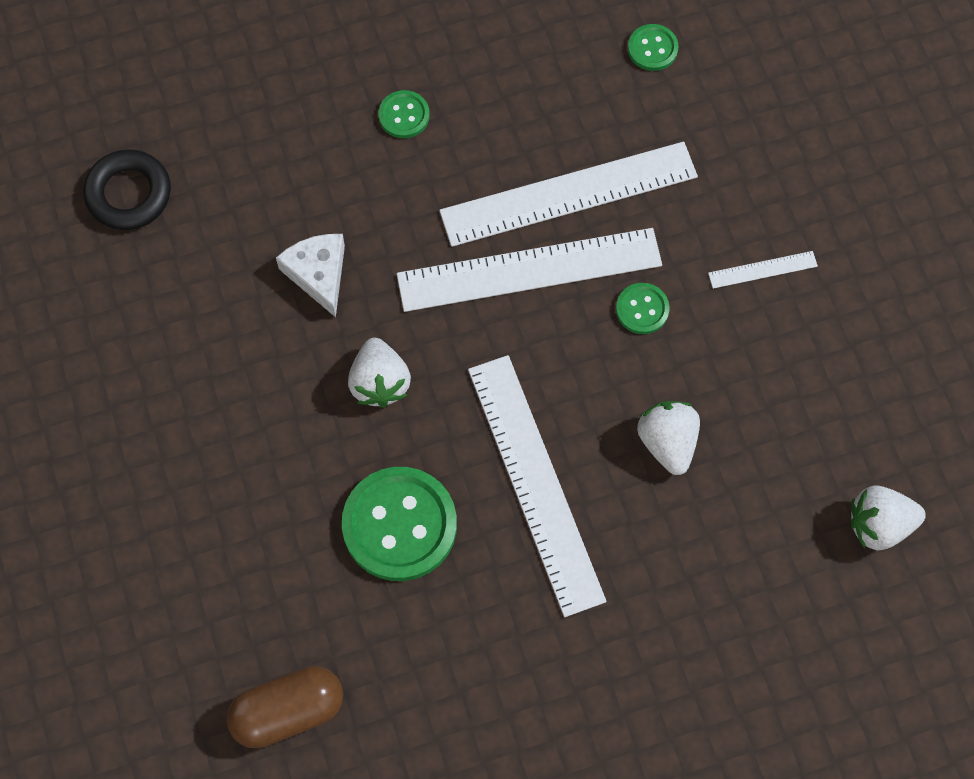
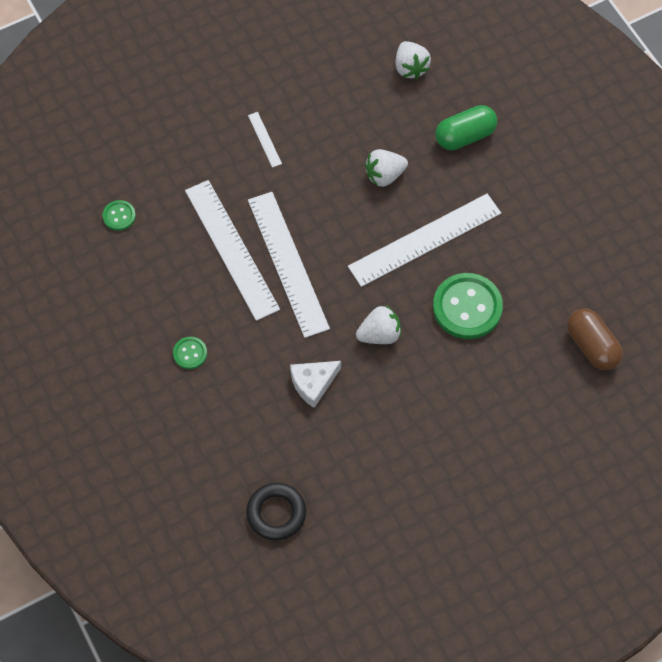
camera: 100 degrees left, 5 degrees down
green button [616,283,670,334] -> none
none -> green capsule [435,105,497,150]

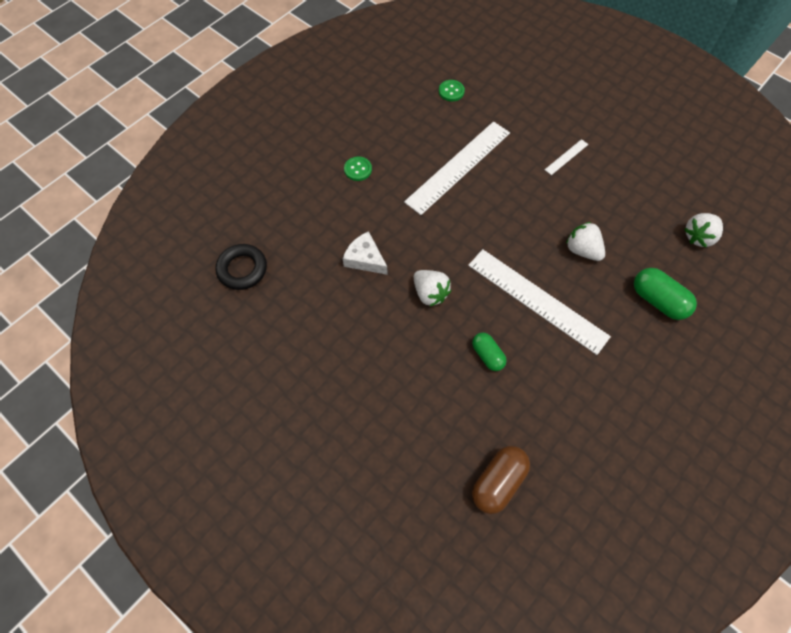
camera: 70 degrees right, 0 degrees up
white ruler [248,192,330,338] -> none
green button [433,273,503,339] -> green capsule [472,332,507,371]

